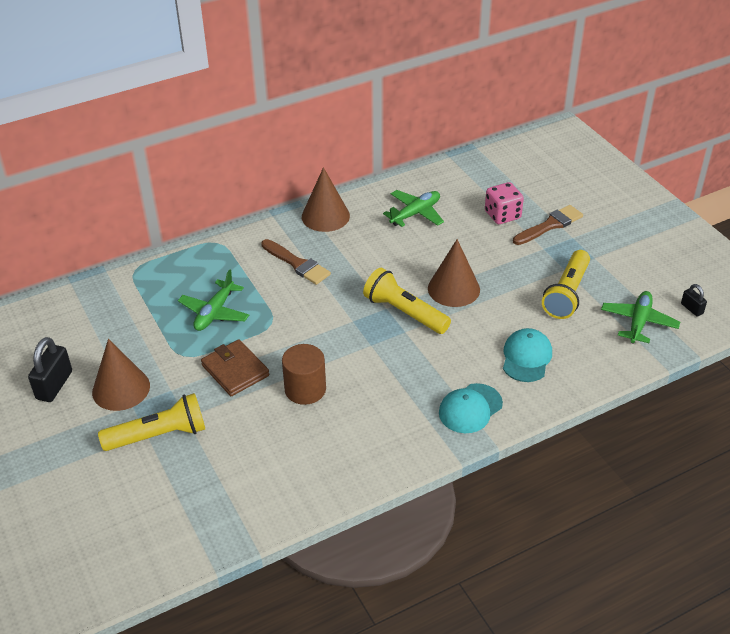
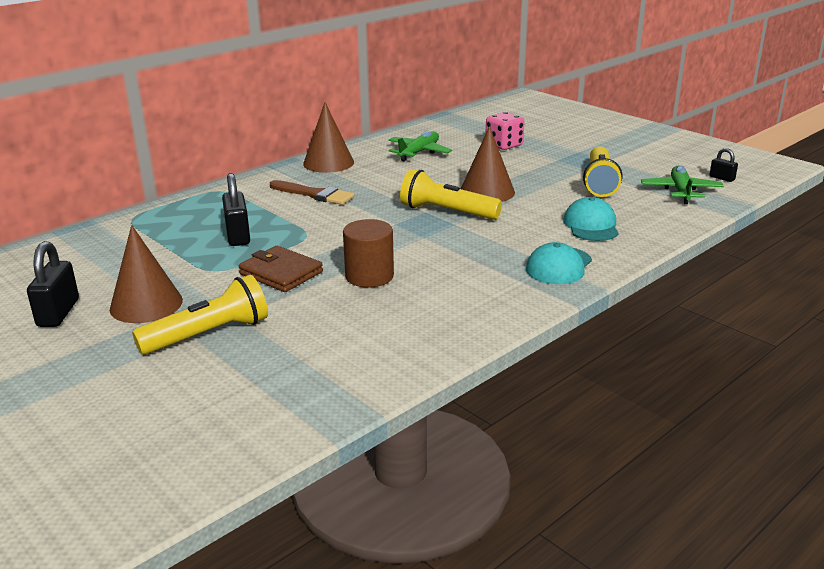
camera: 15 degrees left, 15 degrees down
green plane [178,270,249,331] -> black padlock [222,173,250,246]
brown brush [513,205,583,245] -> none

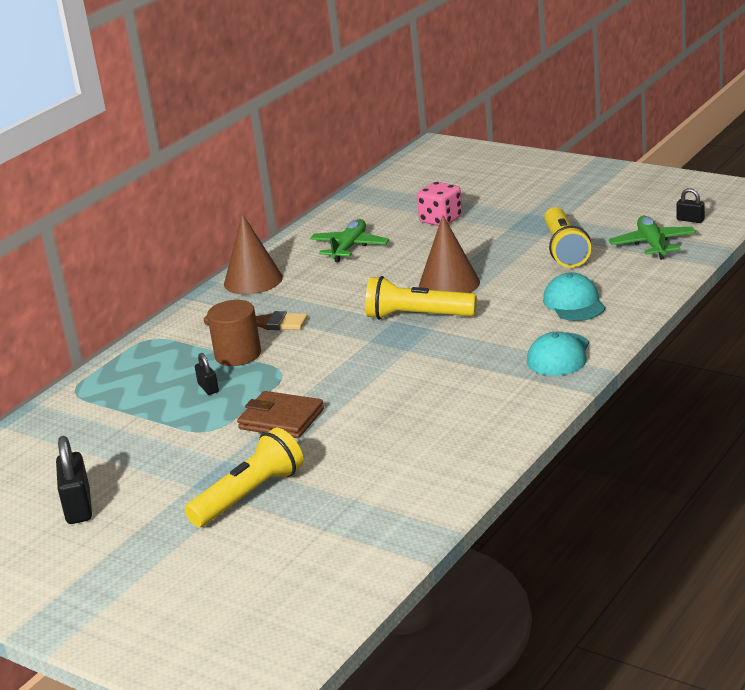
camera: 10 degrees left, 0 degrees up
brown cone [110,225,183,323] -> none
black padlock [222,173,250,246] -> black padlock [195,353,219,395], size x0.54
brown cylinder [343,219,394,288] -> brown cylinder moved to [207,300,261,366]

